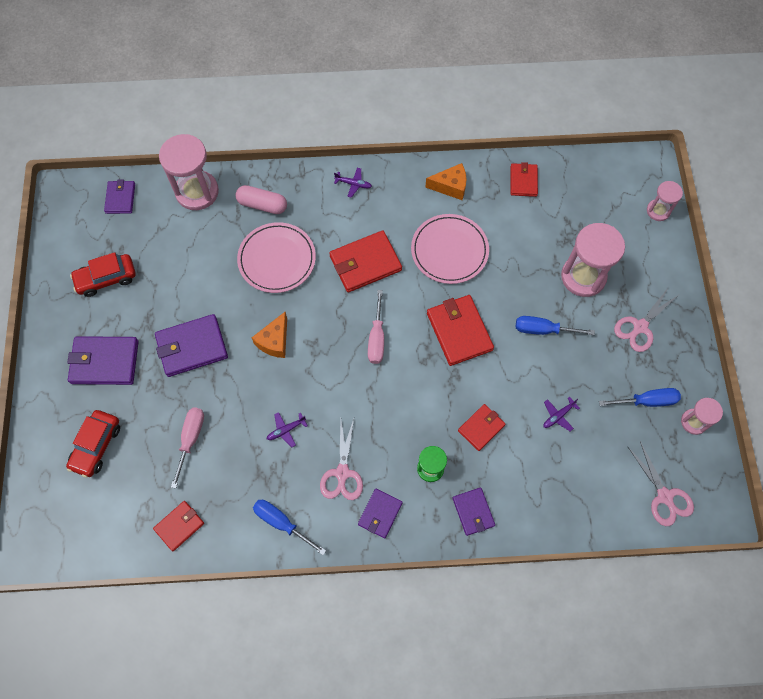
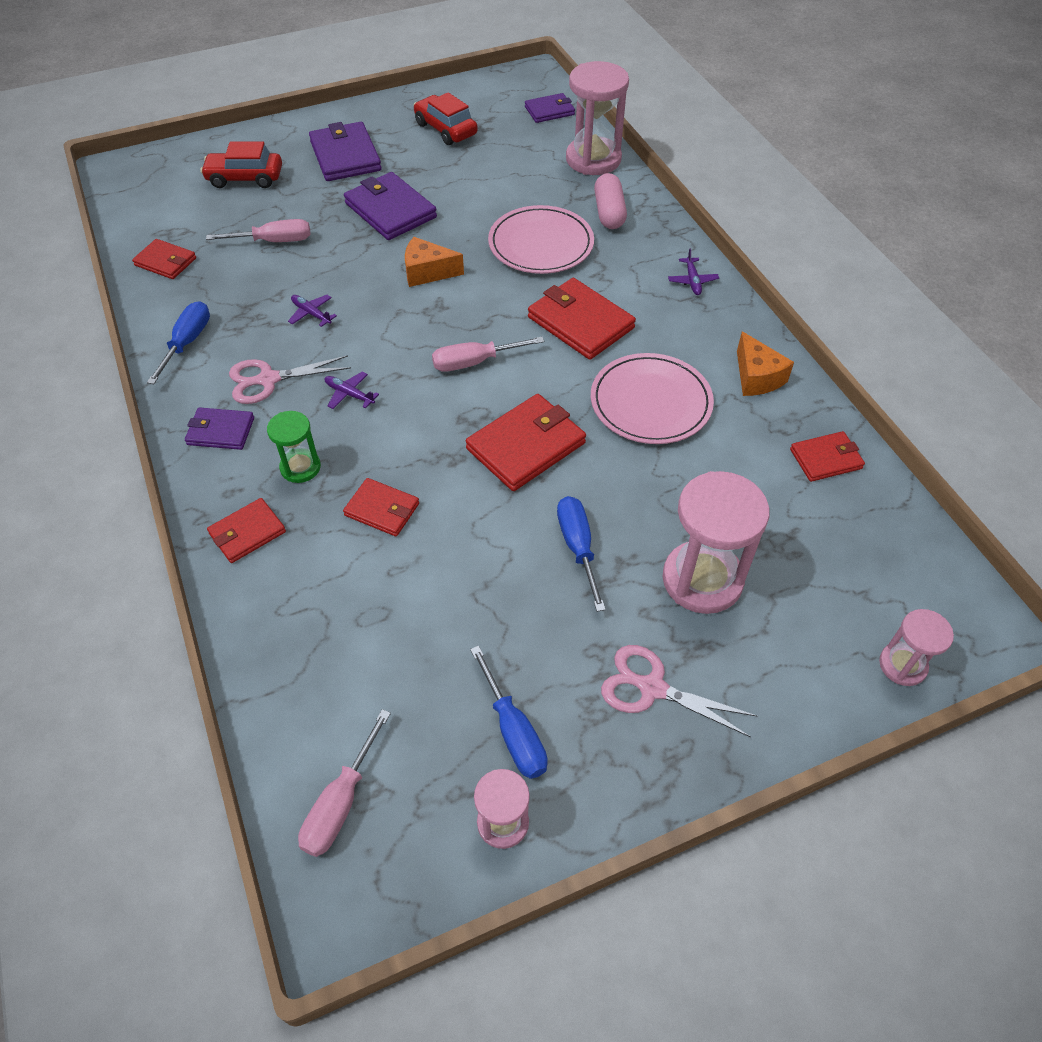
camera: 70 degrees right, 15 degrees down
purple wallet [453,488,495,536] -> red wallet [207,498,286,563]
purple plane [543,397,580,431] -> purple plane moved to [324,372,379,409]
pink scissors [628,441,694,526] -> pink screwdriver [298,709,391,857]

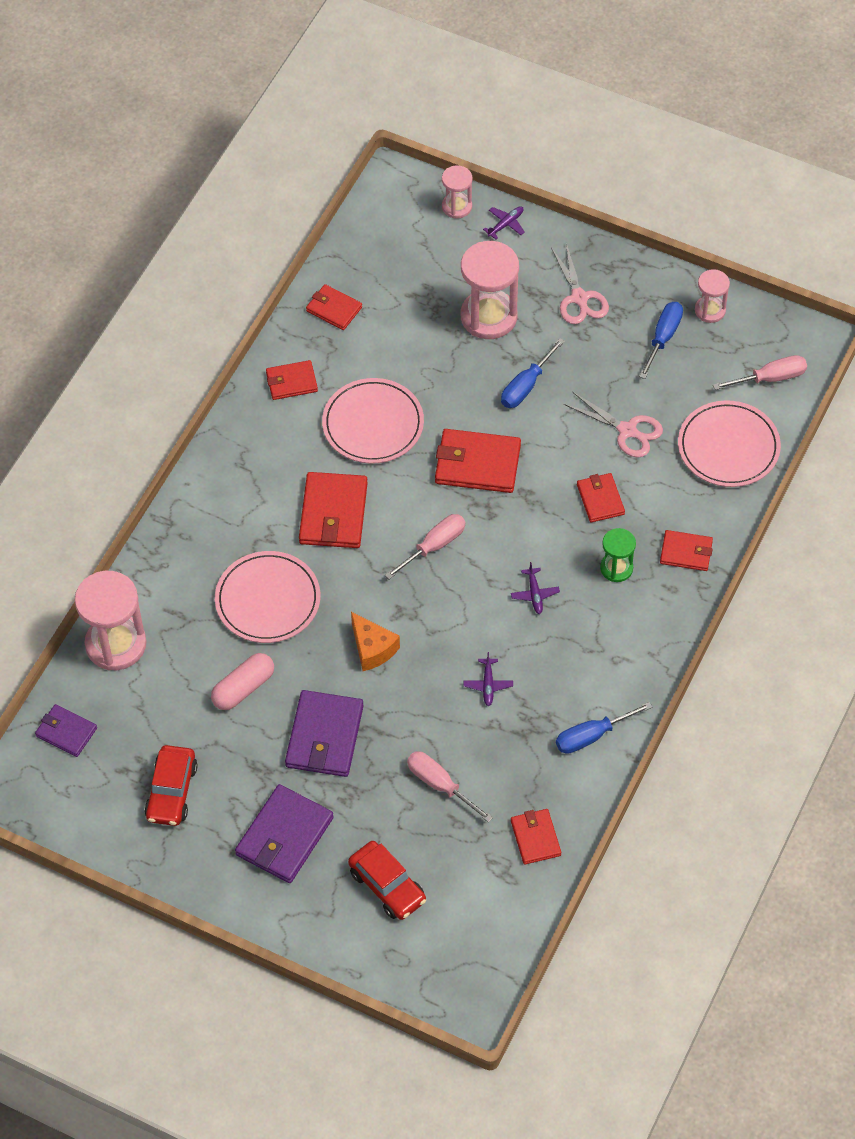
camera: 130 degrees left, 5 degrees up
purple wallet [185,407,254,450] -> none
pink scissors [229,355,351,404] -> pink scissors moved to [564,392,663,457]
pink screwdriver [432,337,544,372] -> pink screwdriver turned 75 degrees counterclockwise [385,514,466,579]
pink capsule [594,173,627,229] -> pink capsule moved to [211,653,274,710]
purple plane [668,248,719,295] -> purple plane moved to [483,206,525,239]
orange cheese [737,331,794,396] -> red wallet [266,360,318,400]
none -> pink plate [678,400,781,487]

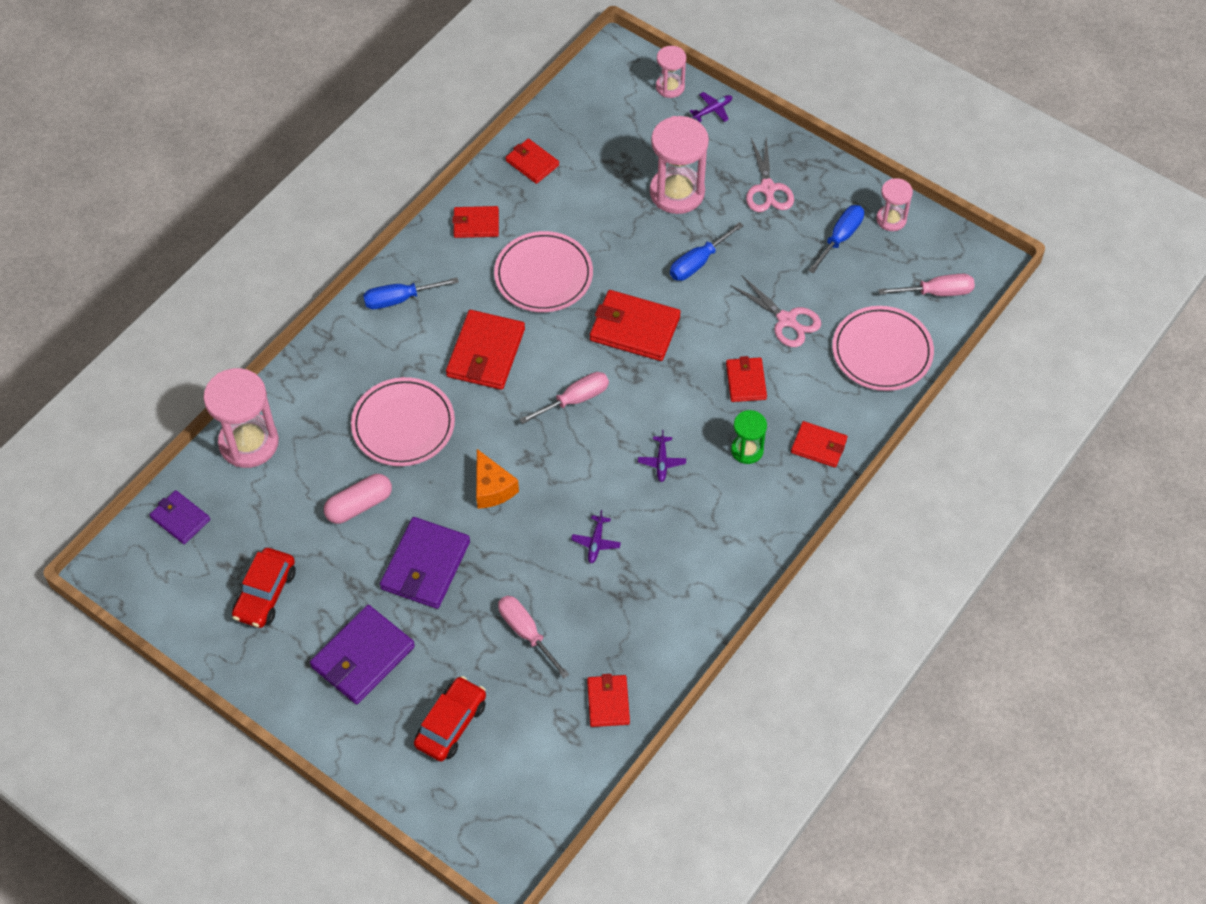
camera: 10 degrees right, 0 degrees up
red car [348,841,426,920] -> red car turned 120 degrees counterclockwise [414,676,486,761]
blue screwdriver [556,702,652,754] -> blue screwdriver moved to [363,277,459,309]

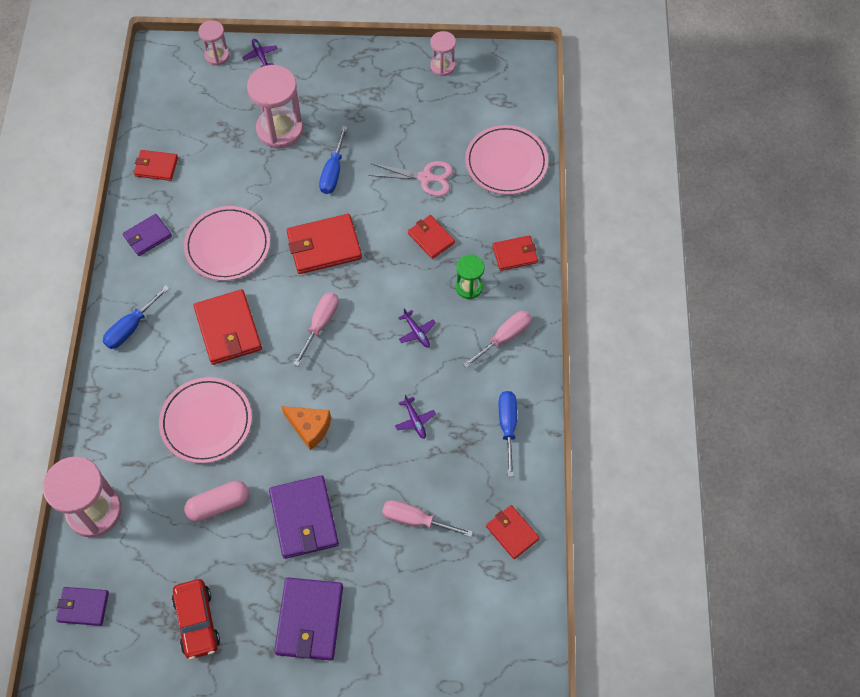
camera: 35 degrees left, 5 degrees up
pink capsule [324,474,392,524] -> pink capsule turned 45 degrees clockwise [184,481,249,522]
red car [414,676,486,761] -> none
red wallet [452,206,499,238] -> purple wallet [123,214,172,256]
purple plane [690,92,732,122] -> purple plane turned 45 degrees counterclockwise [242,39,278,67]
pink scissors [746,138,794,212] -> none
blue screwdriver [808,205,864,273] -> blue screwdriver moved to [499,391,517,477]
pink screwdriver [878,274,975,296] -> pink screwdriver moved to [463,311,532,368]

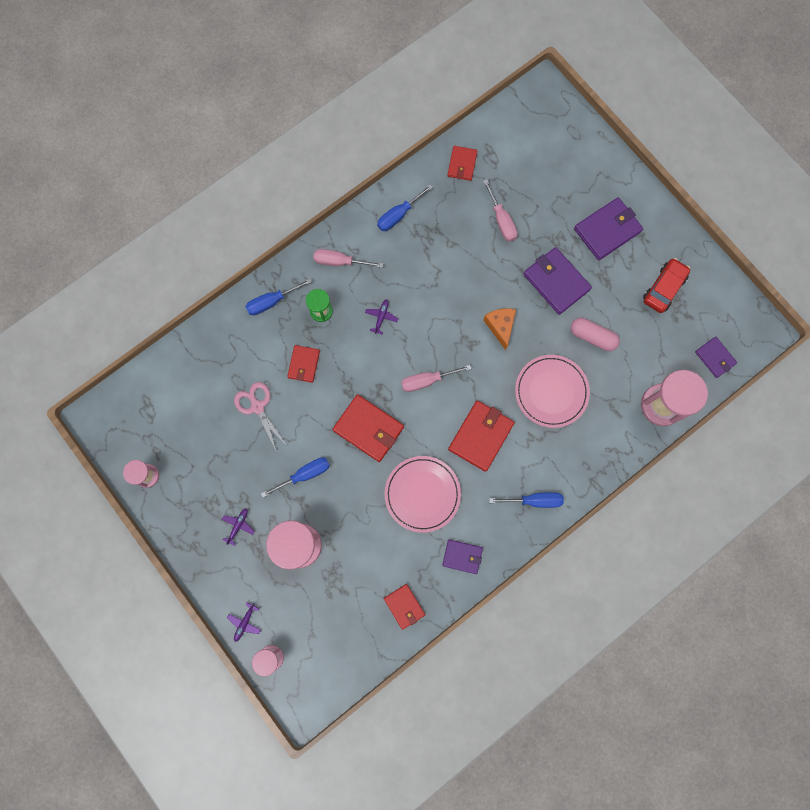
camera: 130 degrees left, 15 degrees up
purple wallet [269,475,339,559] -> purple wallet turned 75 degrees counterclockwise [524,247,592,315]
purple plane [395,395,436,439] -> purple plane moved to [221,508,255,546]
pink plate [465,125,548,195] -> none
red wallet [492,235,538,271] -> blue screwdriver [246,279,312,315]

